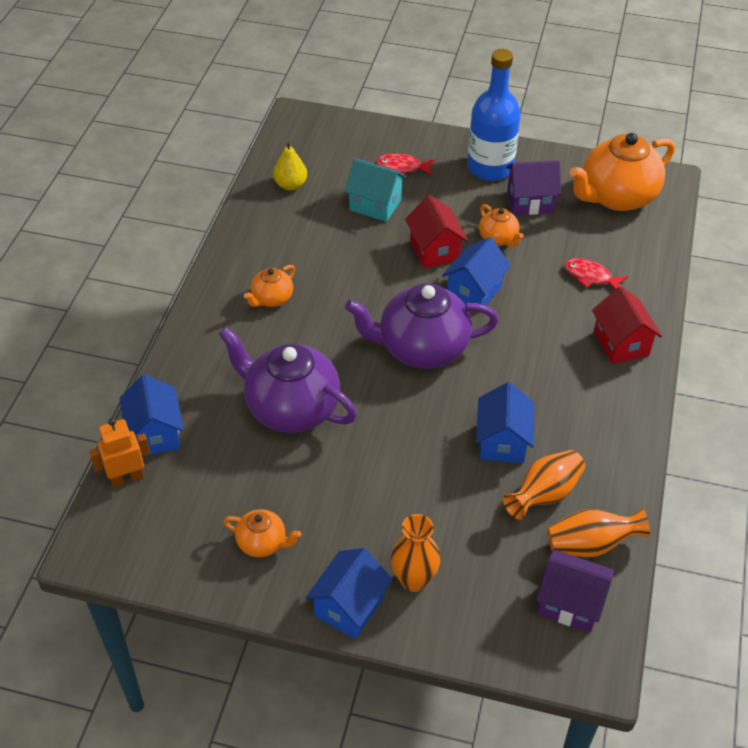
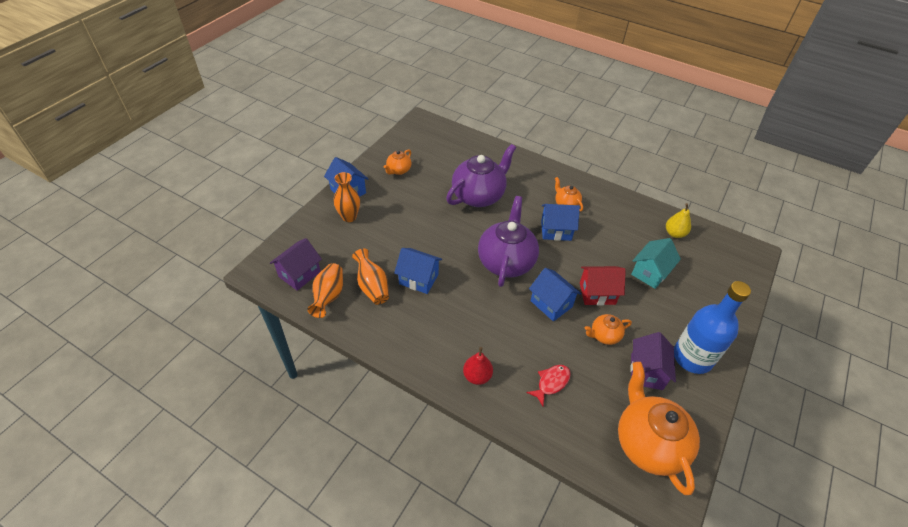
camera: 105 degrees right, 0 degrees up
orange robot [89,418,150,488] -> none
blue house [120,375,184,455] -> blue house moved to [541,204,580,241]
red fish [376,153,435,176] -> none
red house [592,286,662,364] -> red pear [463,347,493,385]

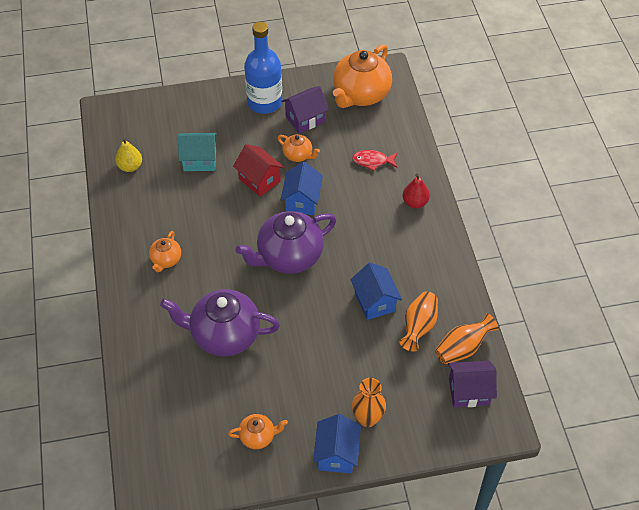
camera: 130 degrees left, 5 degrees up
blue house [541,204,580,241] -> none

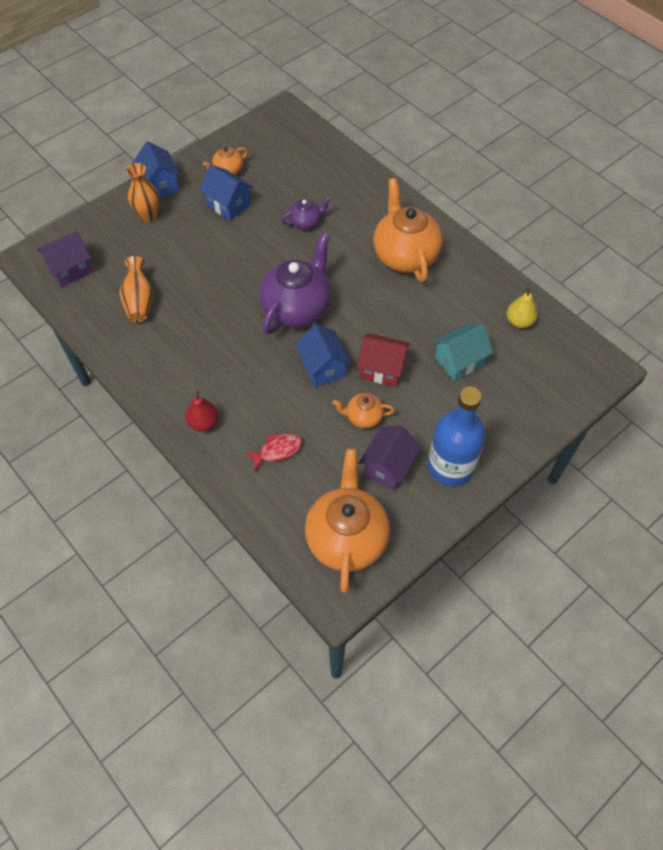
camera: 150 degrees right, 5 degrees up
orange teapot [149,231,181,272] -> orange teapot [373,178,442,282], size x2.07
purple teapot [160,289,280,356] -> purple teapot [281,196,331,230], size x0.48
blue house [350,262,402,320] -> blue house moved to [200,165,253,221]
orange vase [435,313,499,364] -> none

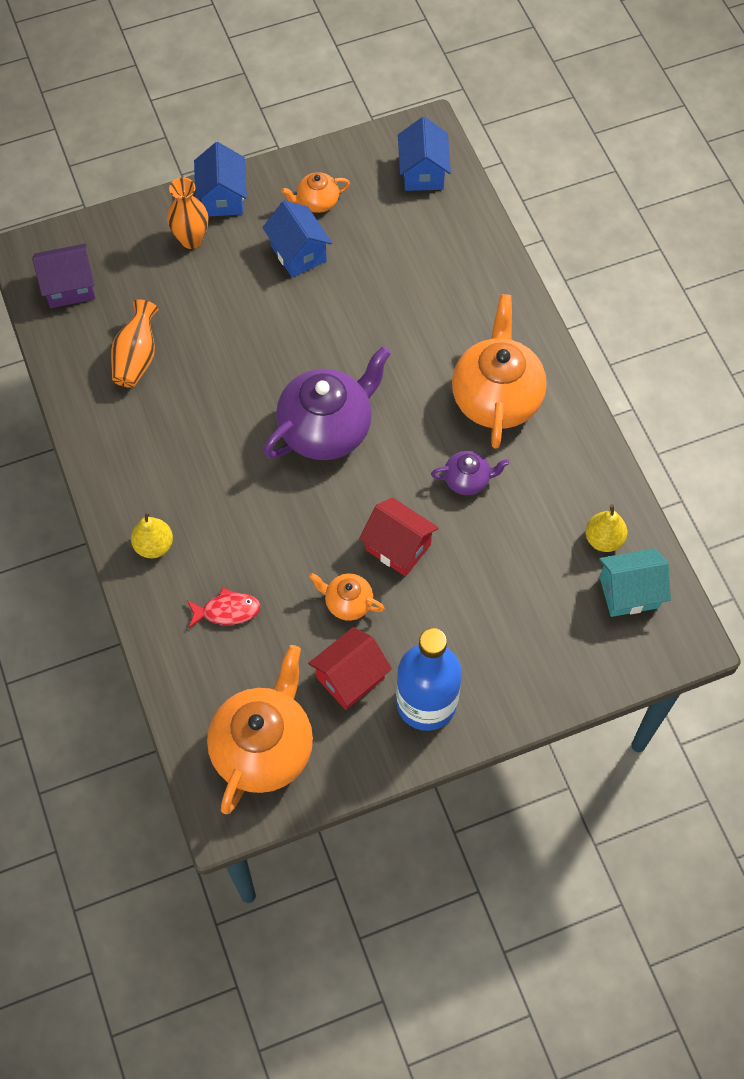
camera: 20 degrees right, 5 degrees up
red pear [185,390,219,431] -> yellow pear [131,511,173,558]
purple teapot [281,196,331,230] -> purple teapot moved to [431,451,509,495]
blue house [295,324,351,387] -> blue house moved to [398,117,451,191]
purple house [359,425,421,491] -> red house [308,627,392,710]
turquoise house [433,323,493,381] -> turquoise house moved to [599,548,671,617]

